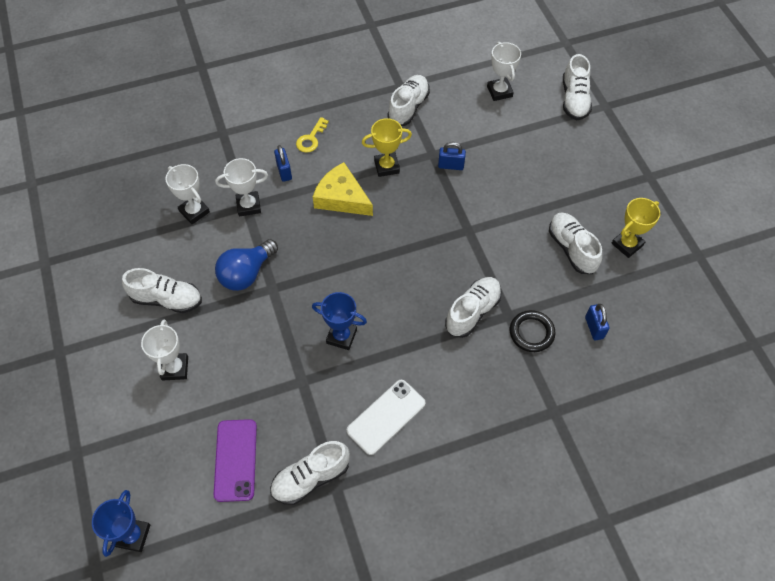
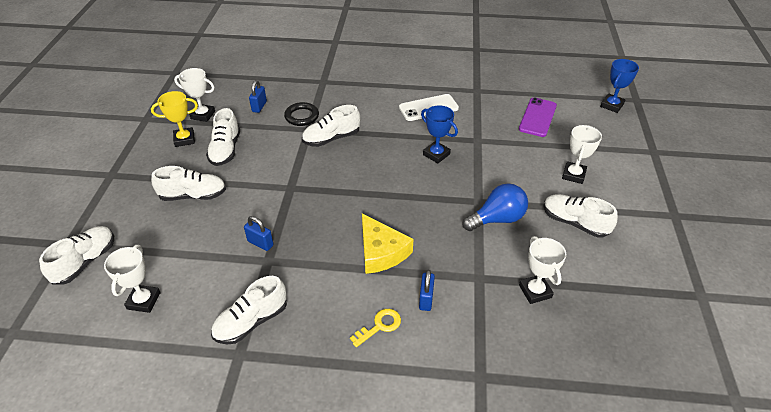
camera: 155 degrees left, 15 degrees down
white trophy [215,158,268,217] -> white trophy moved to [174,68,215,122]
white shoe [270,441,350,505] -> white shoe moved to [151,166,226,201]
yellow trophy [362,118,412,177] -> none

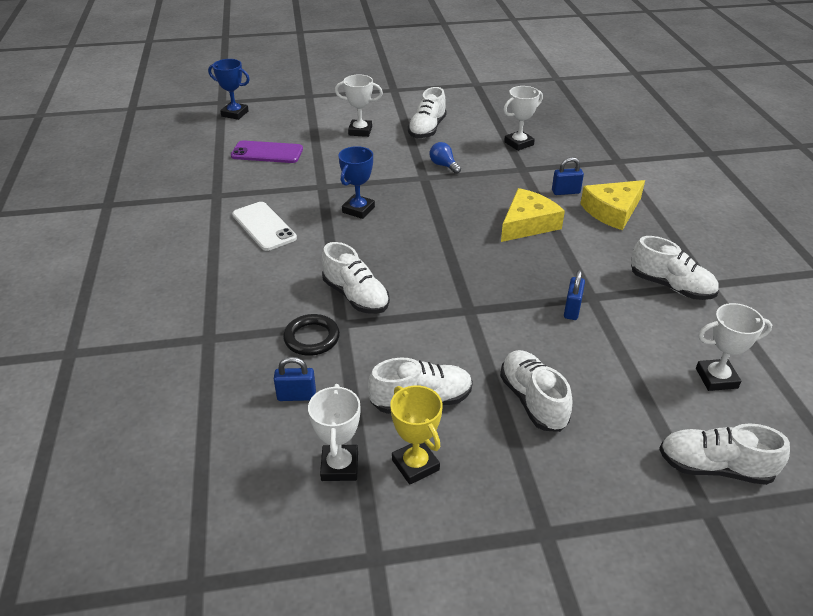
camera: 105 degrees left, 5 degrees down
yellow key [350,309,401,347] -> yellow cheese [580,180,645,230]
blue light bulb [462,183,528,231] -> blue light bulb [429,142,461,174], size x0.58

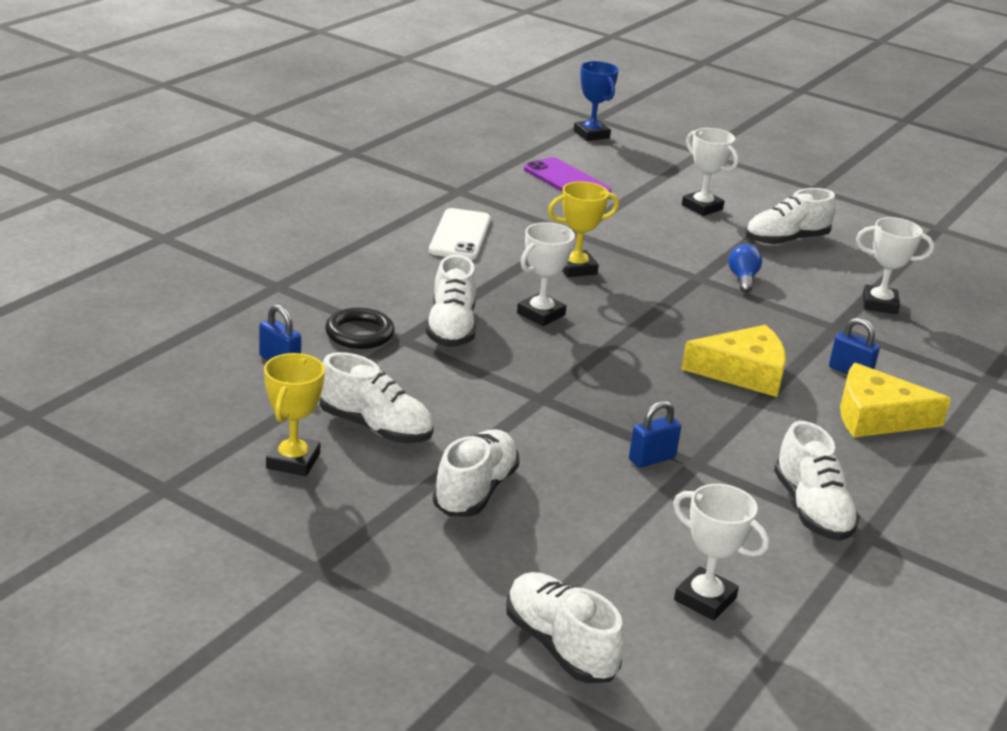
camera: 40 degrees right, 10 degrees down
white trophy [308,384,360,481] -> white trophy moved to [517,222,575,326]
blue trophy [339,146,375,219] -> yellow trophy [548,181,619,277]

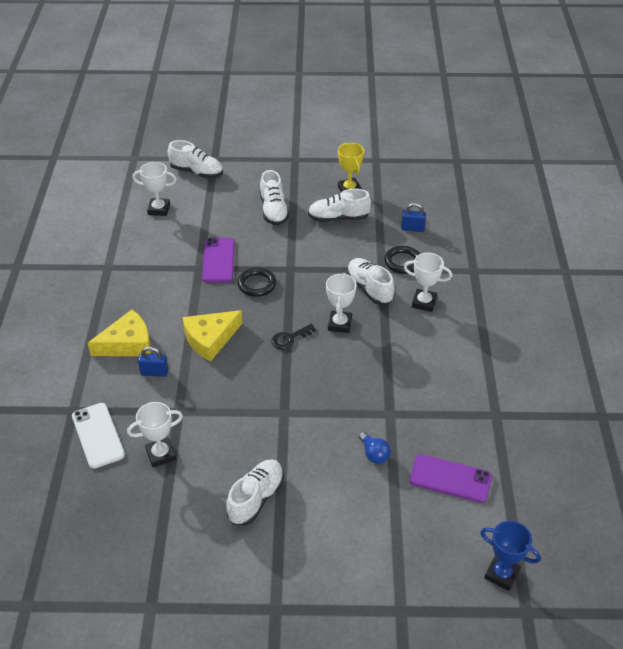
camera: 150 degrees right, 15 degrees up
white phone [429,208,491,260] -> white phone moved to [72,403,125,469]
yellow trophy [548,181,619,277] -> none
blue padlock [629,401,681,468] -> purple phone [202,238,235,283]
white trophy [682,128,738,216] -> white trophy moved to [404,253,452,312]
blue light bulb [728,244,762,293] -> blue light bulb moved to [359,432,390,464]
white shoe [774,421,860,541] -> none
none -> black ring [237,268,277,297]
none -> black key [271,324,316,350]

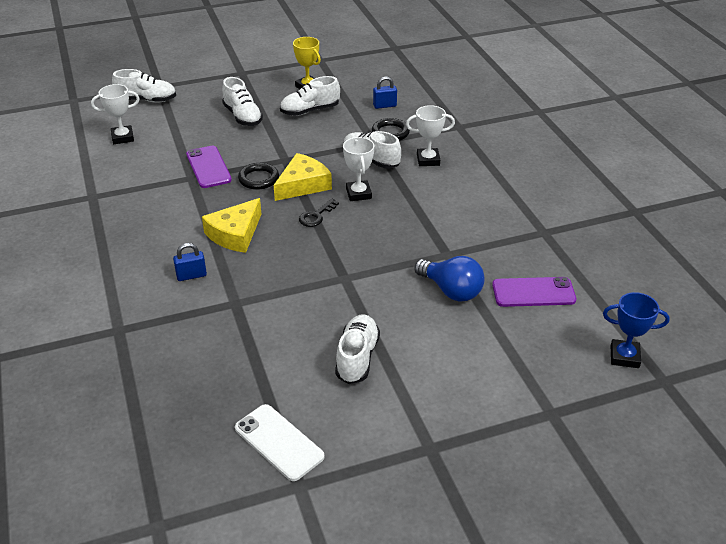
camera: 20 degrees left, 5 degrees down
white phone [72,403,125,469] -> white phone moved to [235,404,325,481]
yellow cheese [88,310,151,356] -> yellow cheese moved to [274,153,332,201]
white trophy [127,402,183,467] -> none
blue light bulb [359,432,390,464] -> blue light bulb [414,256,485,301], size x1.73

